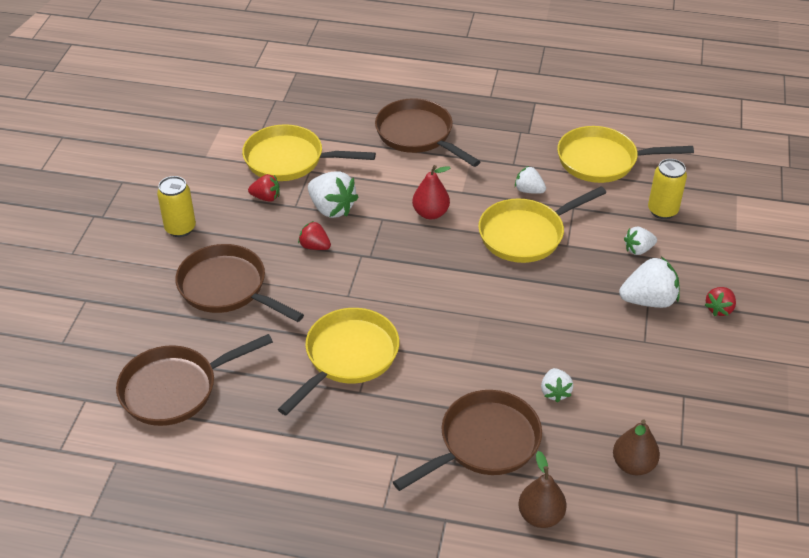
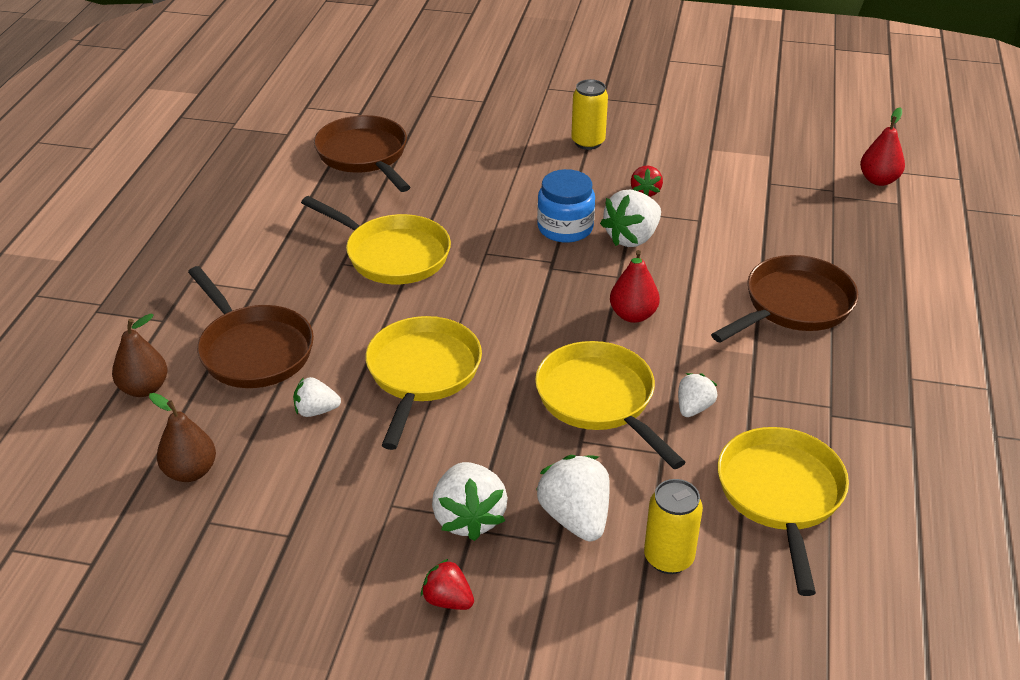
camera: 90 degrees right, 5 degrees down
brown pan [175,244,304,322] -> none
yellow pan [242,124,376,181] -> yellow pan moved to [366,316,482,450]
red strawberry [298,221,331,250] -> blue jar [537,169,595,243]
white strawberry [624,227,657,255] -> white strawberry [536,455,610,541], size x1.70
none -> red pear [860,107,905,186]

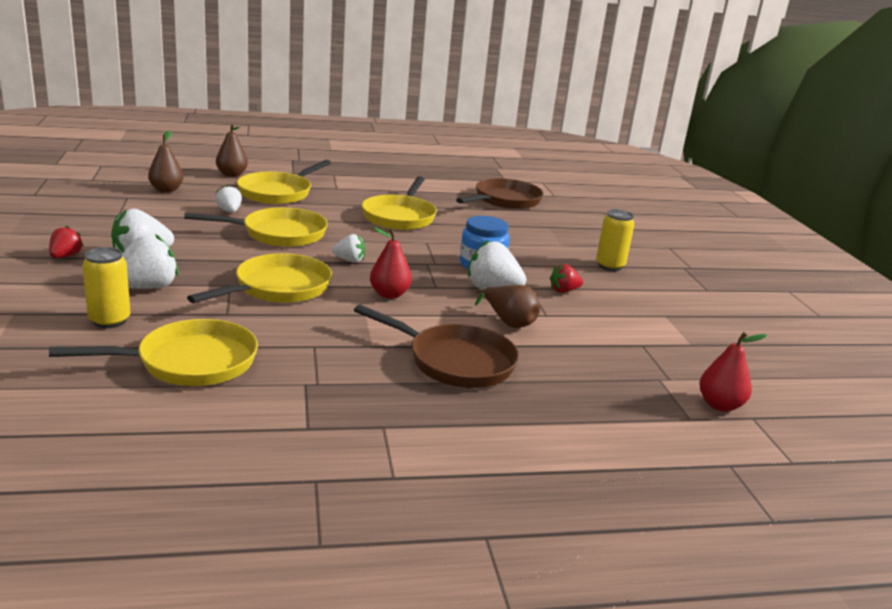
camera: 65 degrees right, 15 degrees down
brown pan [188,266,314,388] -> yellow pan [237,160,331,204]
white strawberry [678,373,717,417] -> white strawberry moved to [332,234,365,263]
none -> brown pear [475,285,540,328]

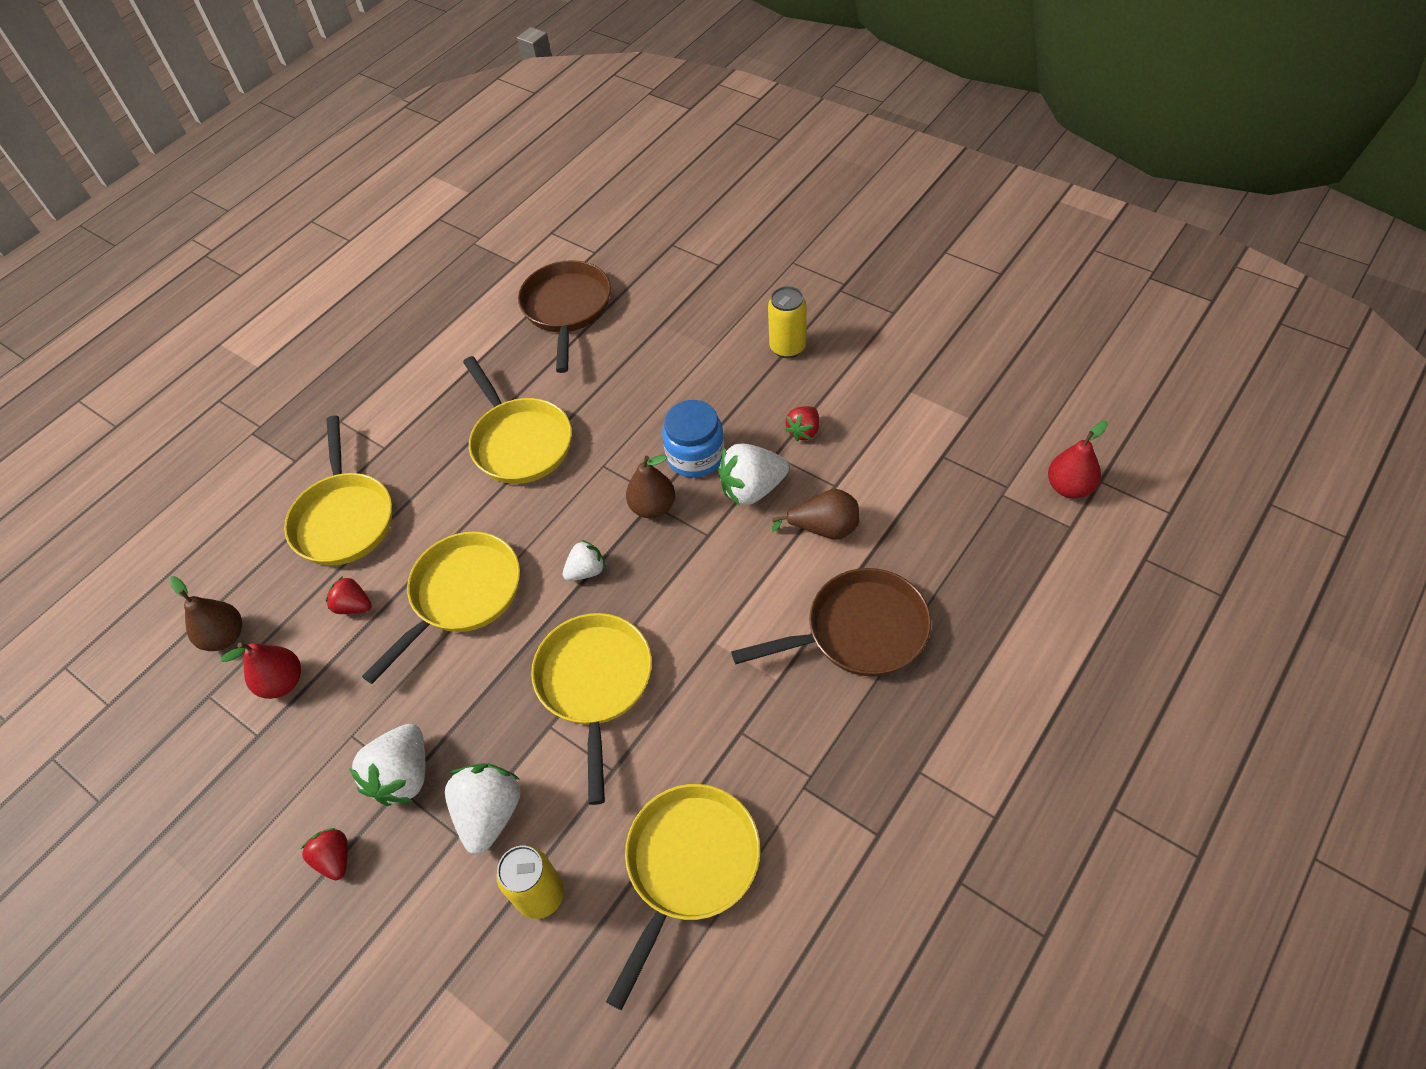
camera: 35 degrees left, 30 degrees up
white strawberry [215,185,242,212] -> red strawberry [325,576,372,614]
brown pear [216,124,248,177] -> brown pear moved to [626,455,675,518]
red pear [370,228,412,299] -> red pear moved to [221,642,301,699]

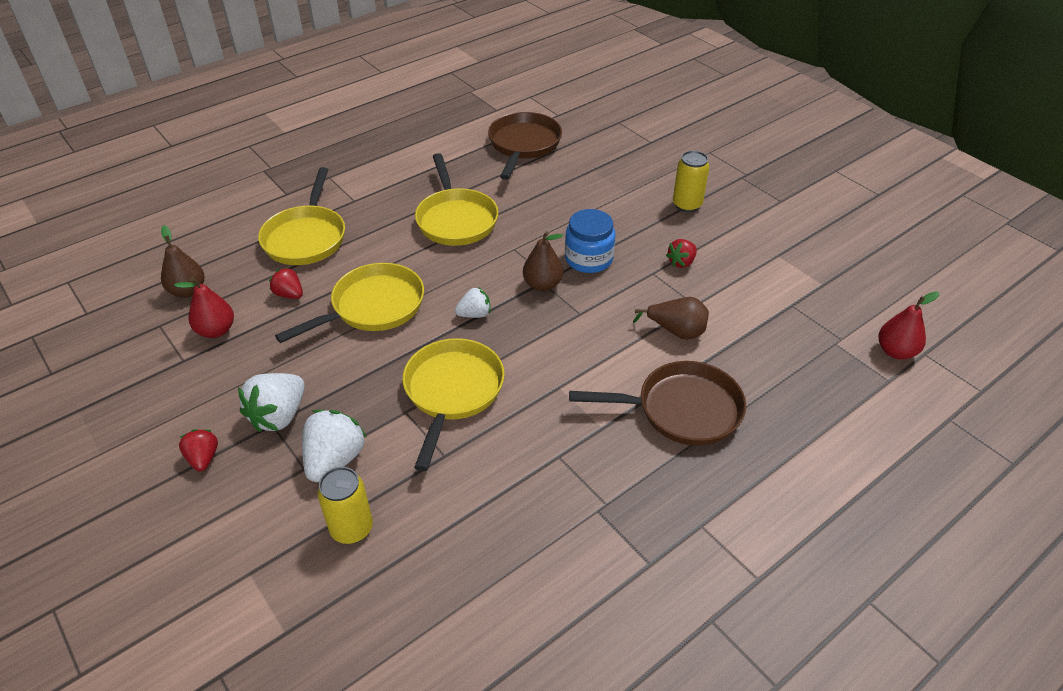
camera: 10 degrees right, 10 degrees down
yellow pan [606,784,760,1010] -> none
white strawberry [718,444,789,506] -> none

